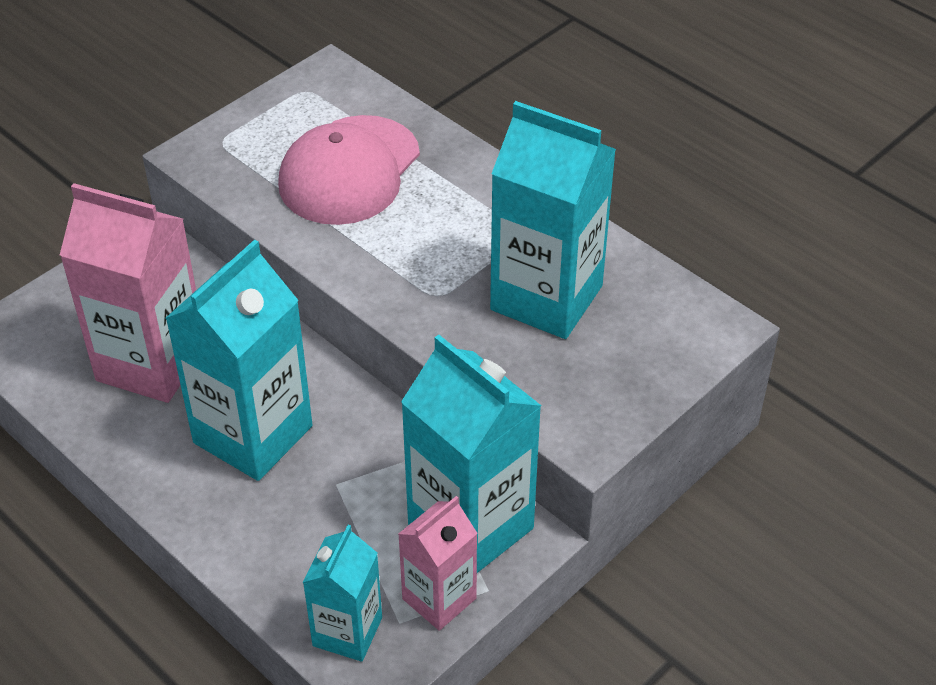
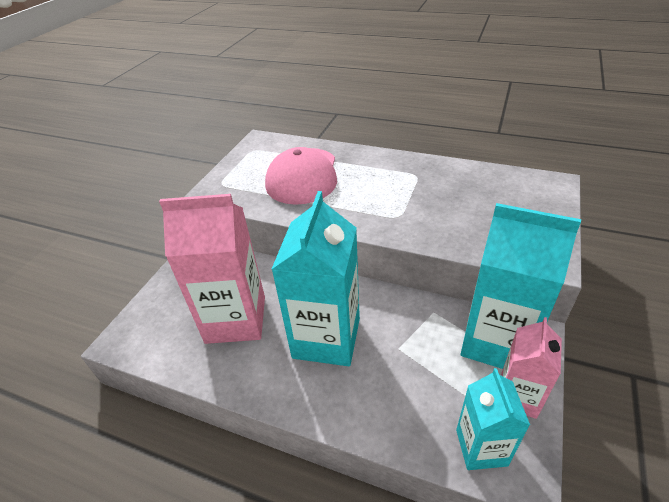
camera: 20 degrees left, 5 degrees down
turquoise carton [490,101,616,339] -> none

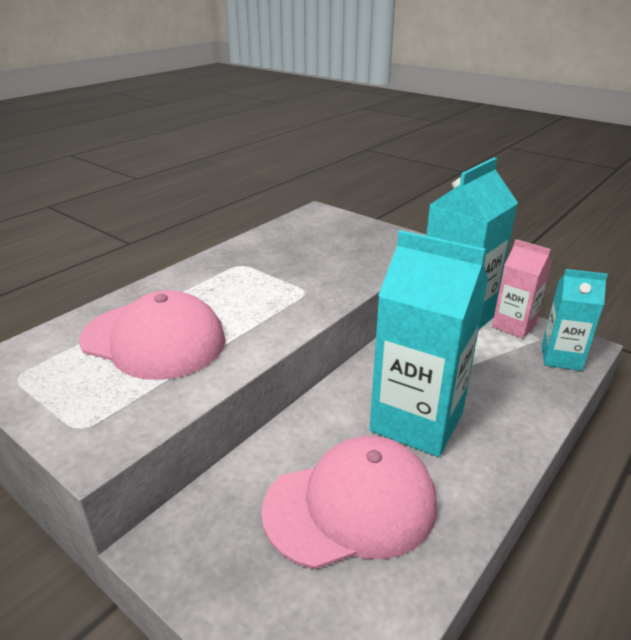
camera: 75 degrees left, 10 degrees down
pink carton [159,194,265,344] -> pink cap [261,436,437,569]

